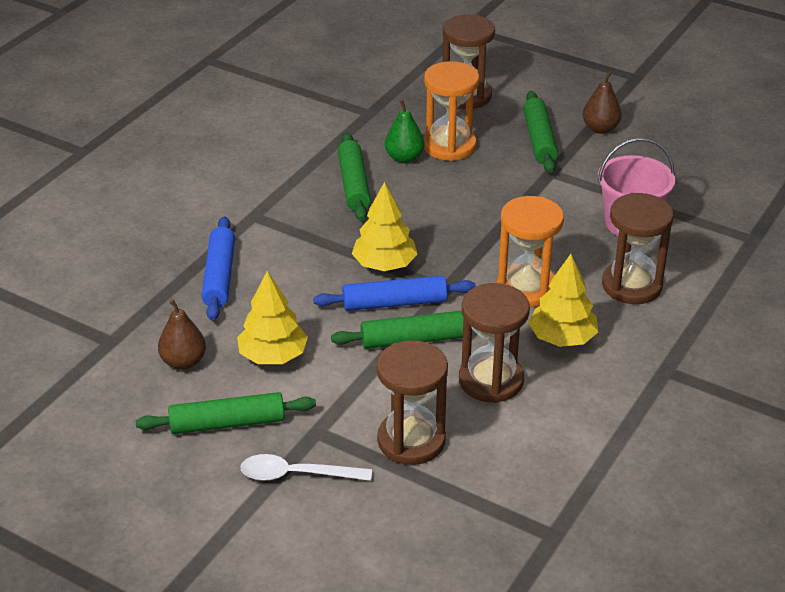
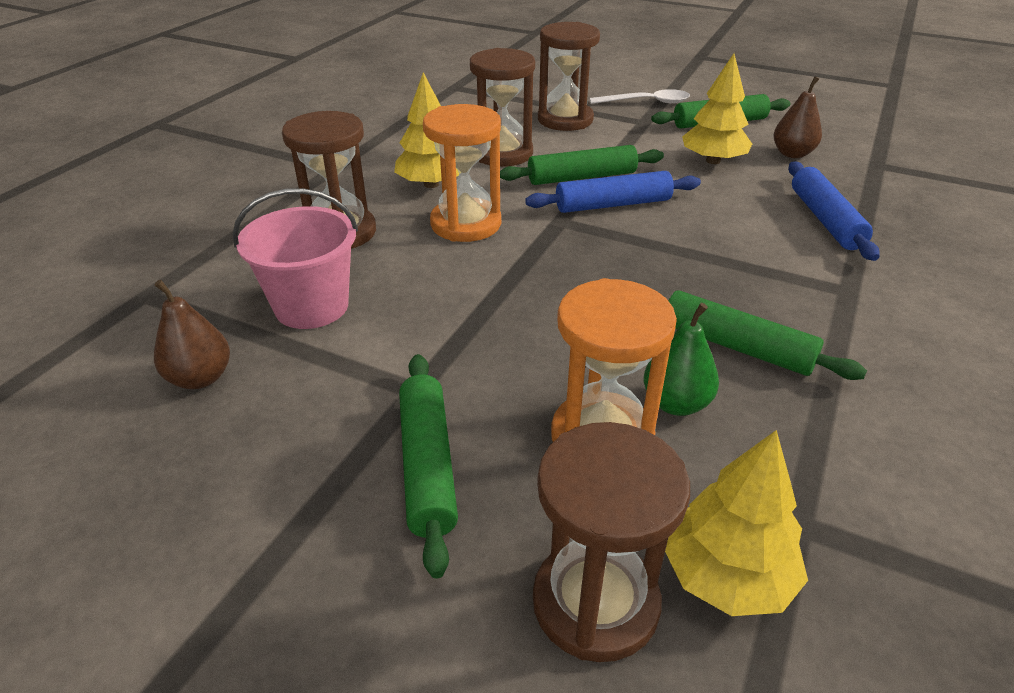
camera: 175 degrees right, 0 degrees up
green rolling pin [338,133,371,221] -> green rolling pin turned 45 degrees counterclockwise [669,290,867,380]
yellow tree [352,182,418,271] -> yellow tree moved to [665,430,808,616]
brown pear [582,70,622,134] -> brown pear moved to [154,280,230,389]

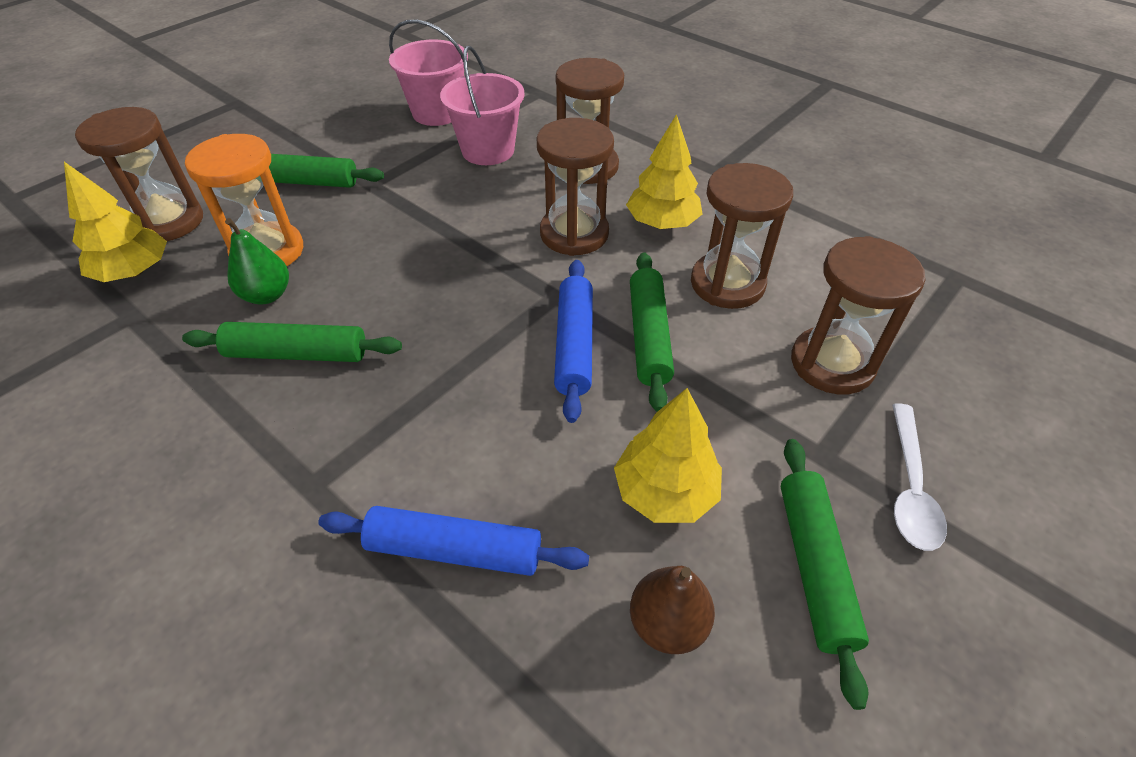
camera: 105 degrees right, 10 degrees up
brown pear [154,280,230,389] -> pink bucket [389,20,468,126]
orange hourglass [423,104,501,242] -> brown hourglass [537,118,614,256]
green rolling pin [669,290,867,380] -> green rolling pin turned 45 degrees clockwise [182,322,402,362]

